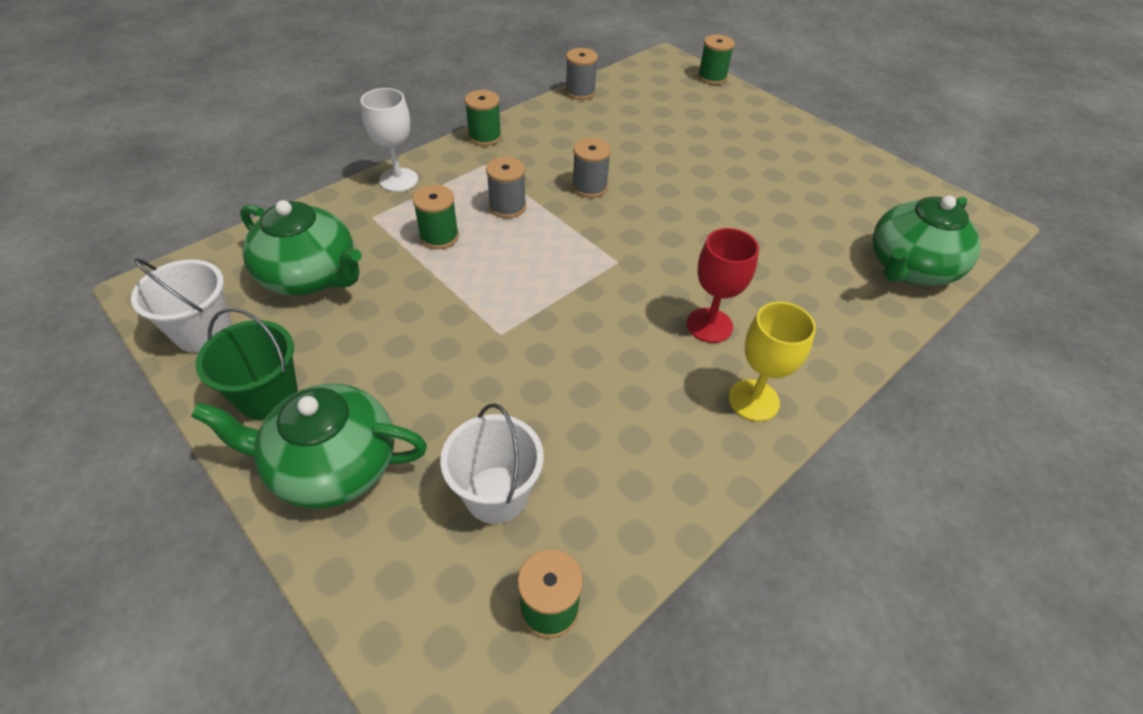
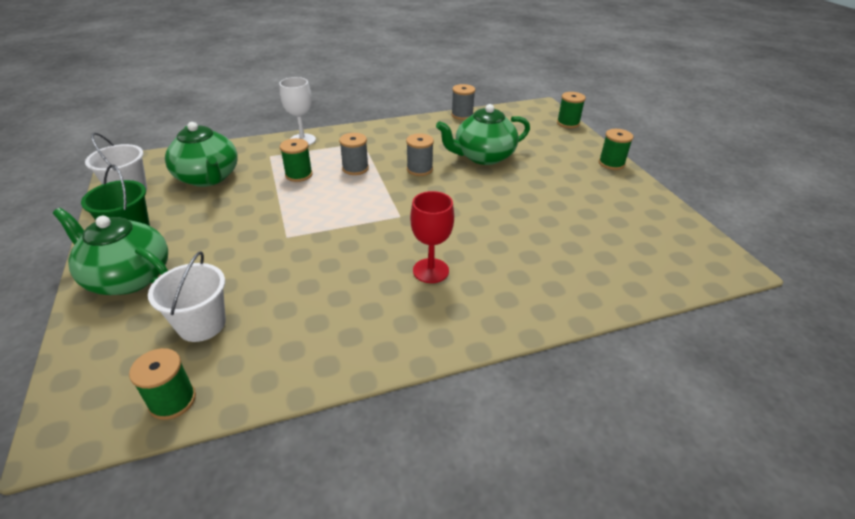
camera: 25 degrees right, 10 degrees down
green spool [465,90,502,146] -> green spool moved to [599,129,633,170]
yellow goblet [729,302,816,421] -> none
green teapot [872,196,981,286] -> green teapot moved to [436,104,530,165]

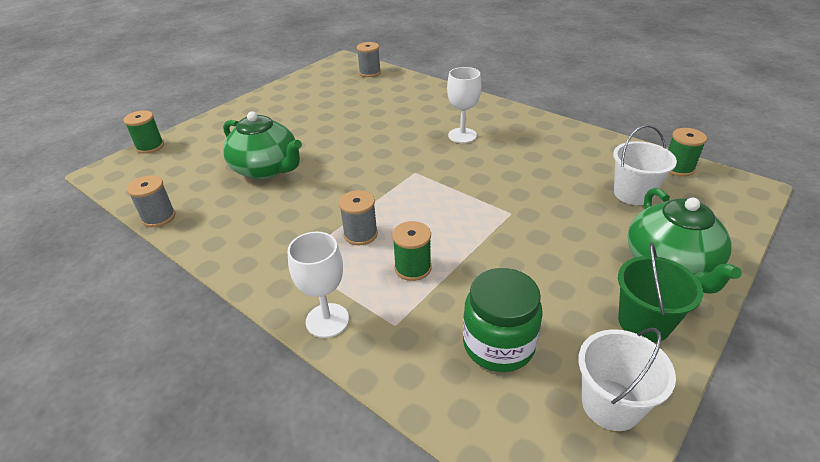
camera: 120 degrees left, 0 degrees up
green teapot [165,122,238,187] -> green jar [463,268,543,372]
grey spool [406,134,434,176] -> grey spool moved to [357,42,381,77]
red goblet [410,191,454,283] -> white goblet [447,67,481,143]
green spool [599,129,633,170] -> none

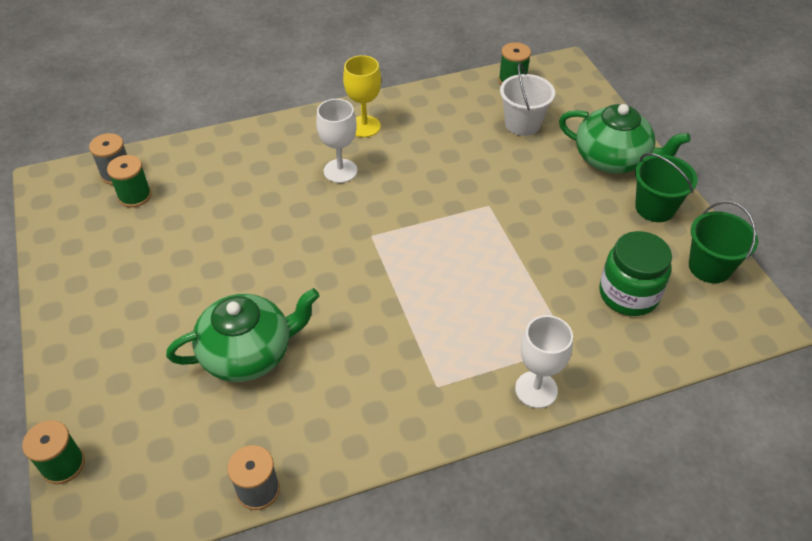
camera: 60 degrees left, 10 degrees up
grey spool [339,190,378,246] -> none
green spool [392,221,432,281] -> green spool moved to [107,155,151,207]
white bucket [578,328,676,431] -> green bucket [689,201,758,283]
none -> yellow goblet [343,55,381,137]

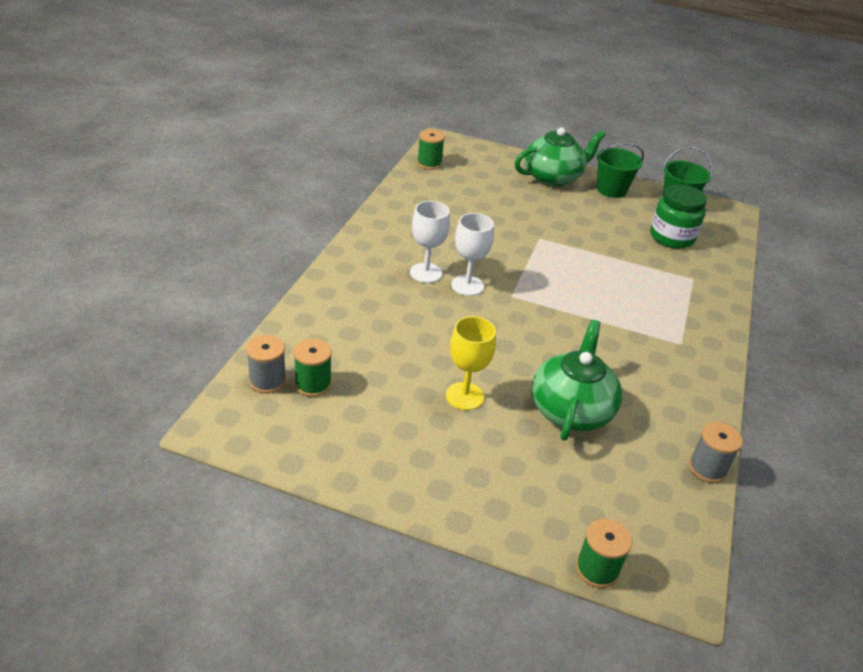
camera: 55 degrees left, 10 degrees down
yellow goblet [343,55,381,137] -> yellow goblet moved to [446,316,496,410]
white bucket [500,63,555,136] -> none
white goblet [515,315,573,408] -> white goblet moved to [451,213,494,296]

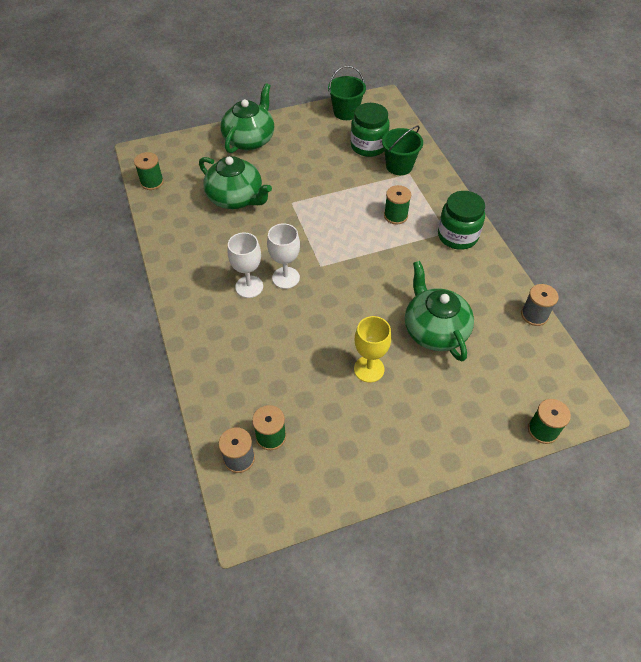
camera: 35 degrees left, 15 degrees up
green bucket [597,143,644,198] -> green bucket moved to [382,126,423,175]
none -> green teapot [199,156,272,209]
none -> green spool [384,185,411,225]
none -> green jar [438,191,485,250]

